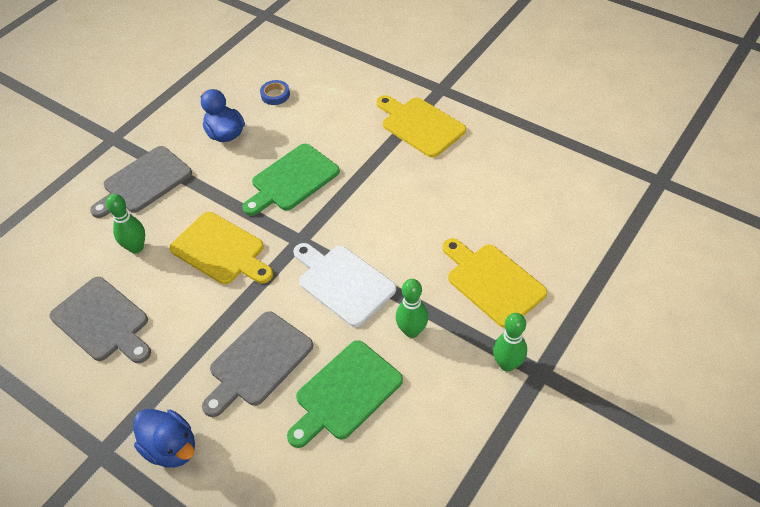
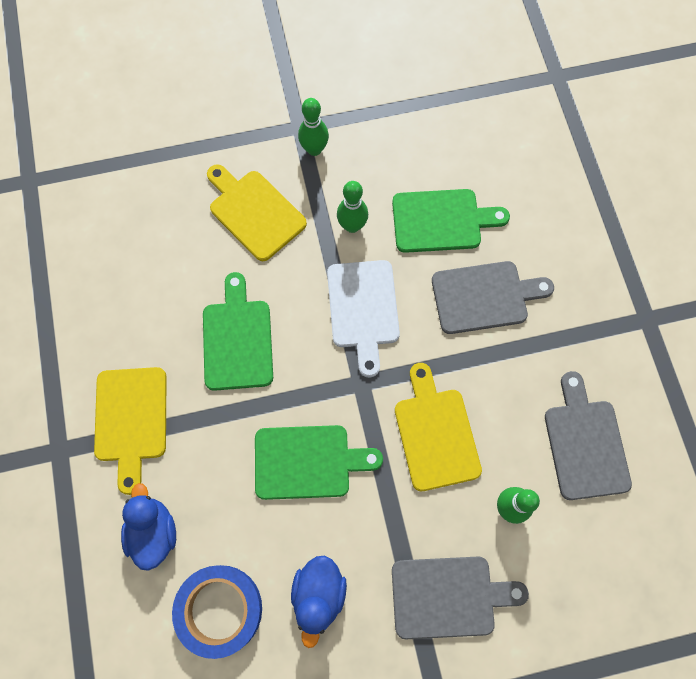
camera: 140 degrees left, 20 degrees up
blue duck [134,409,195,468] -> blue duck moved to [121,483,176,571]
blue tape [260,80,290,105] -> blue tape [172,565,262,659], size x2.05
yellow cutting board [442,238,547,328] -> yellow cutting board turned 135 degrees clockwise [207,164,307,261]
none -> green cutting board [203,272,273,391]

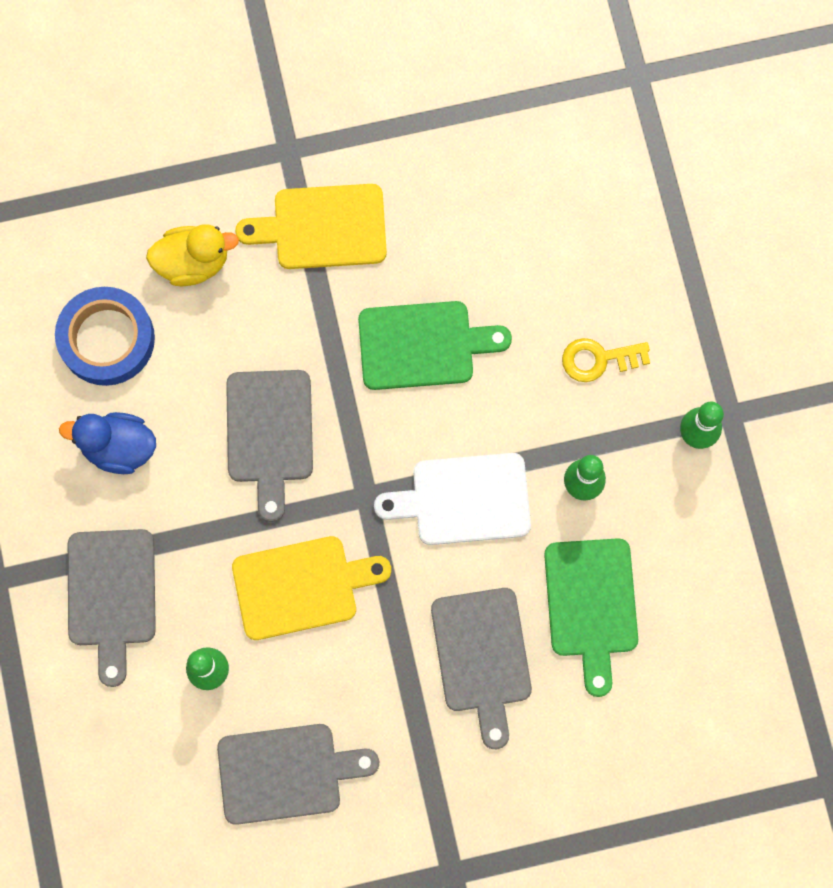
camera: 90 degrees right, 5 degrees up
blue duck [121,483,176,571] -> yellow duck [146,224,239,286]
yellow cutting board [207,164,307,261] -> yellow key [562,338,650,382]
green cutting board [255,425,383,500] -> grey cutting board [226,370,313,522]

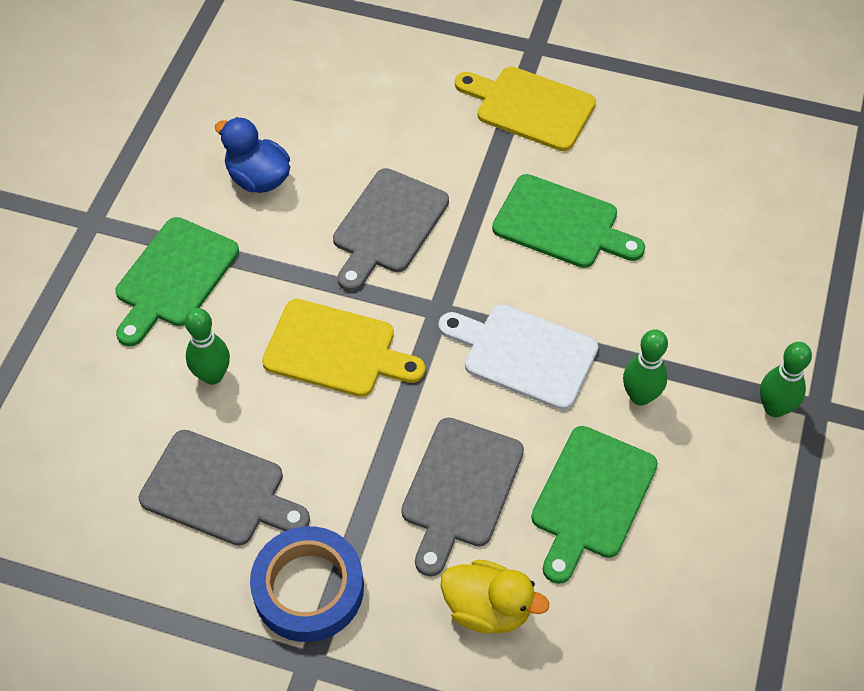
camera: 30 degrees right, 20 degrees down
blue tape [55,287,155,386] -> blue tape moved to [250,526,364,642]
grey cutting board [68,529,156,687] -> green cutting board [115,217,239,346]
yellow duck [146,224,239,286] -> yellow duck moved to [440,560,549,634]
yellow key [562,338,650,382] -> none

